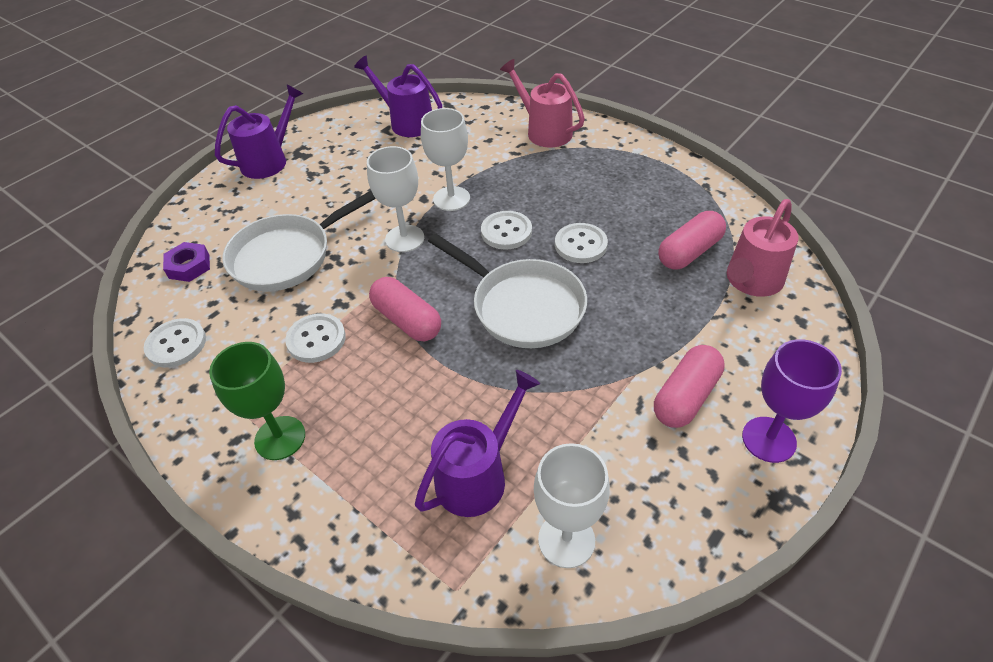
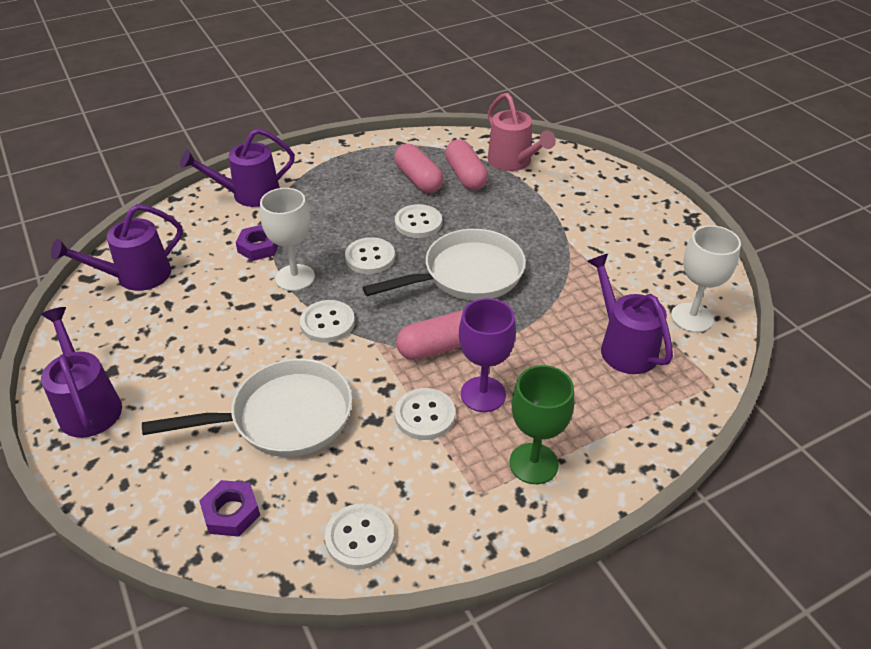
camera: 70 degrees left, 5 degrees down
white pan [222,191,376,292] -> white pan turned 90 degrees counterclockwise [142,359,352,457]
white goblet [367,146,424,252] -> white button [300,300,355,343]
pink watering can [500,59,585,148] -> purple watering can [180,128,295,207]
pink capsule [654,345,725,428] -> pink capsule moved to [394,144,444,193]
purple goblet [742,339,842,463] -> purple goblet moved to [459,298,516,412]
none -> purple nut [236,225,279,261]

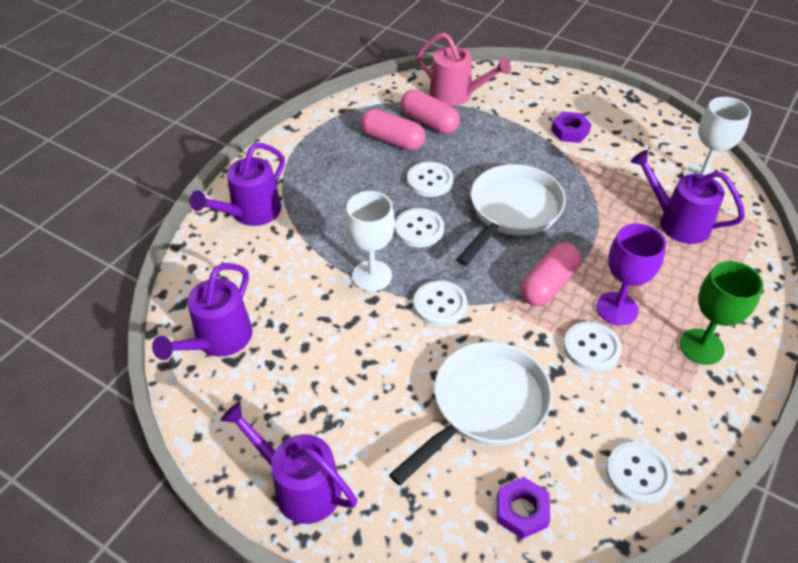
camera: 30 degrees left, 5 degrees up
purple nut [236,225,279,261] -> purple nut moved to [551,112,592,143]

